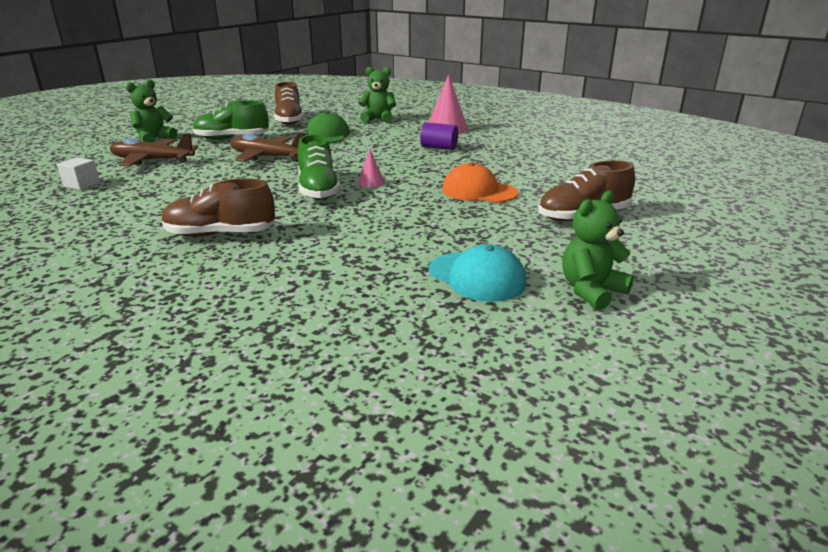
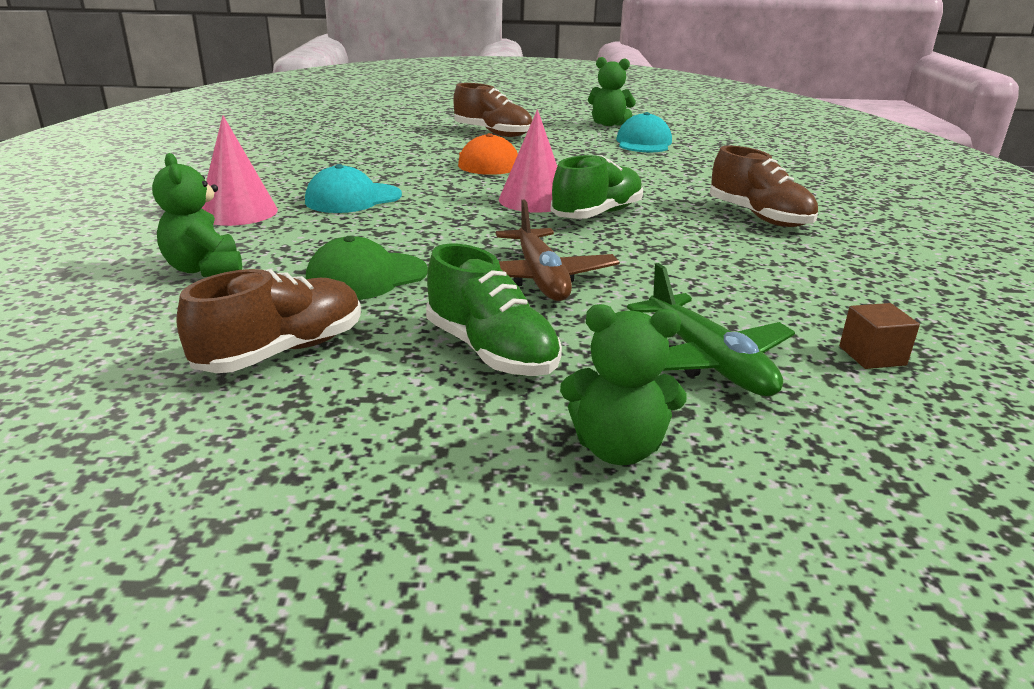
camera: 125 degrees left, 0 degrees up
white cube [57,157,100,190] -> brown cube [839,303,920,369]
brown plane [110,133,199,166] -> green plane [627,263,795,396]
pink cone [357,150,385,187] -> pink cone [499,110,557,213], size x2.00
purple cylinder [420,122,458,150] -> turquoise cap [305,164,402,213]

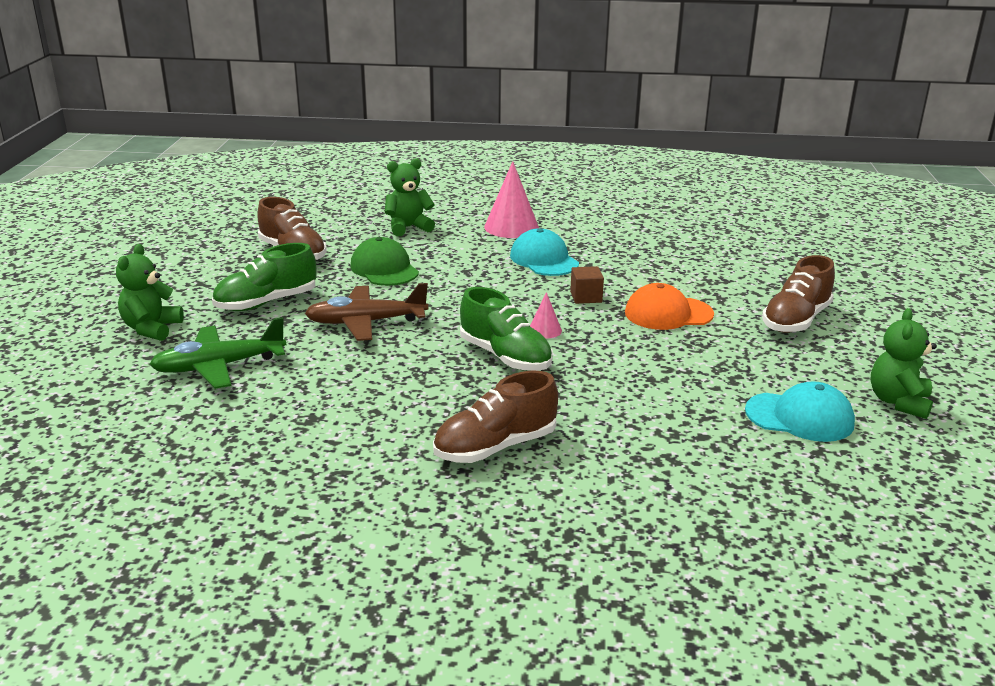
camera: 95 degrees right, 0 degrees up
pink cone [499,110,557,213] -> pink cone [530,292,562,339], size x0.50
brown cube [839,303,920,369] -> brown cube moved to [570,266,604,304]

